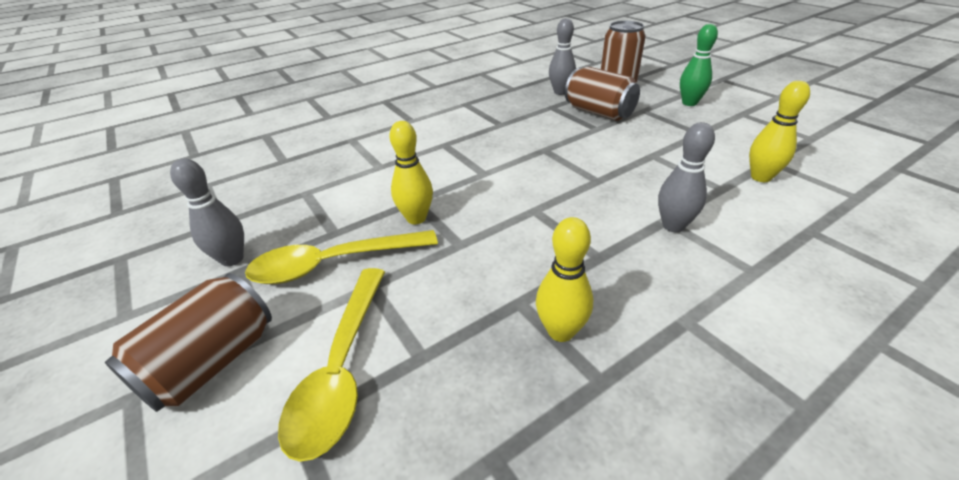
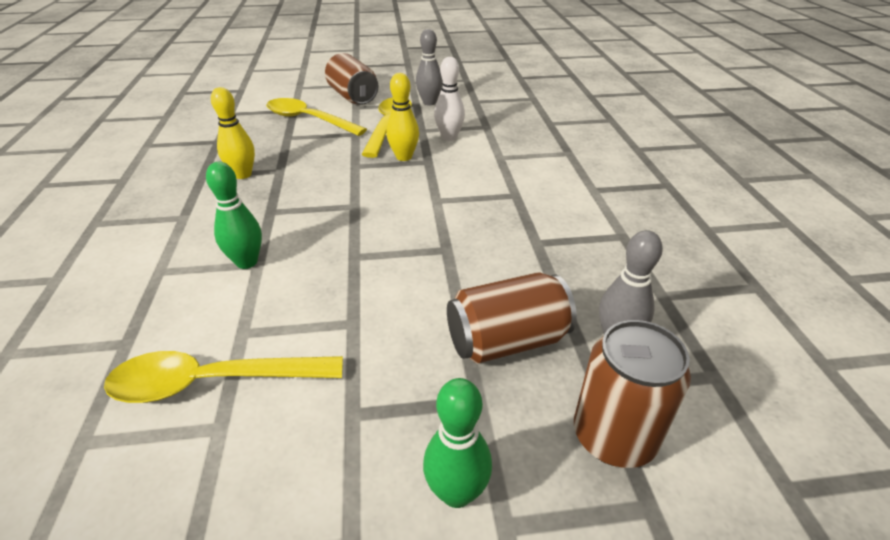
camera: 115 degrees right, 0 degrees up
grey bowling pin [658,122,715,233] -> green bowling pin [206,162,262,269]
yellow bowling pin [749,81,810,182] -> yellow spoon [104,351,343,403]
none -> white bowling pin [434,57,465,141]

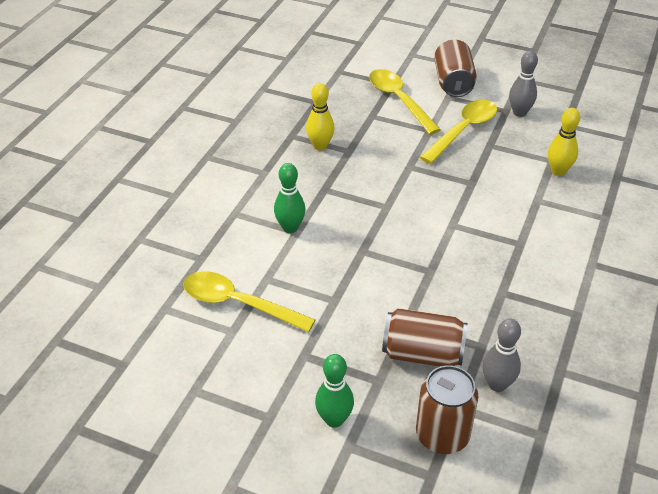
camera: 30 degrees right, 5 degrees up
yellow bowling pin [386,73,419,161] -> yellow bowling pin moved to [548,108,580,176]
white bowling pin [434,57,465,141] -> none

